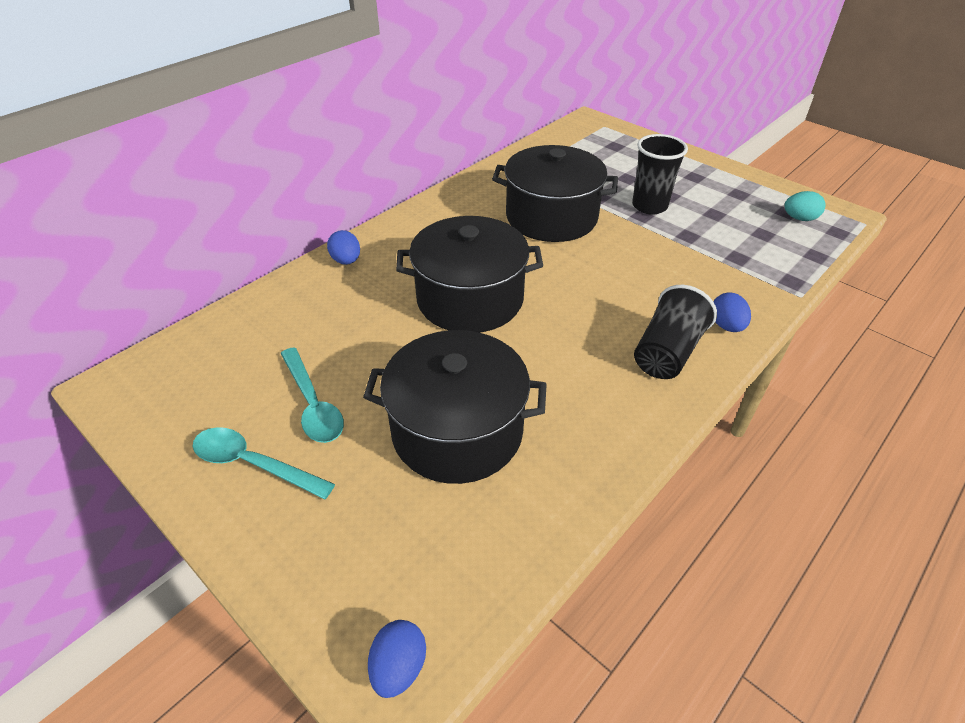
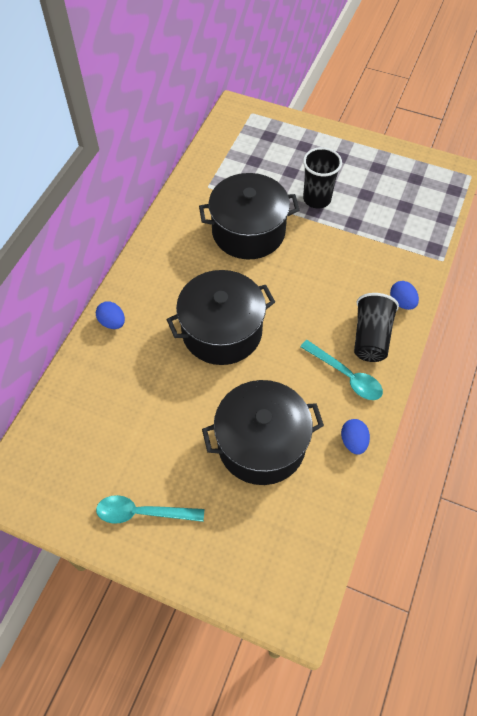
camera: 20 degrees left, 15 degrees up
turquoise spoon [281,347,344,443] -> turquoise spoon moved to [300,340,383,400]
blue egg [368,620,426,698] -> blue egg moved to [341,419,370,455]
turquoise egg [784,191,826,221] -> none

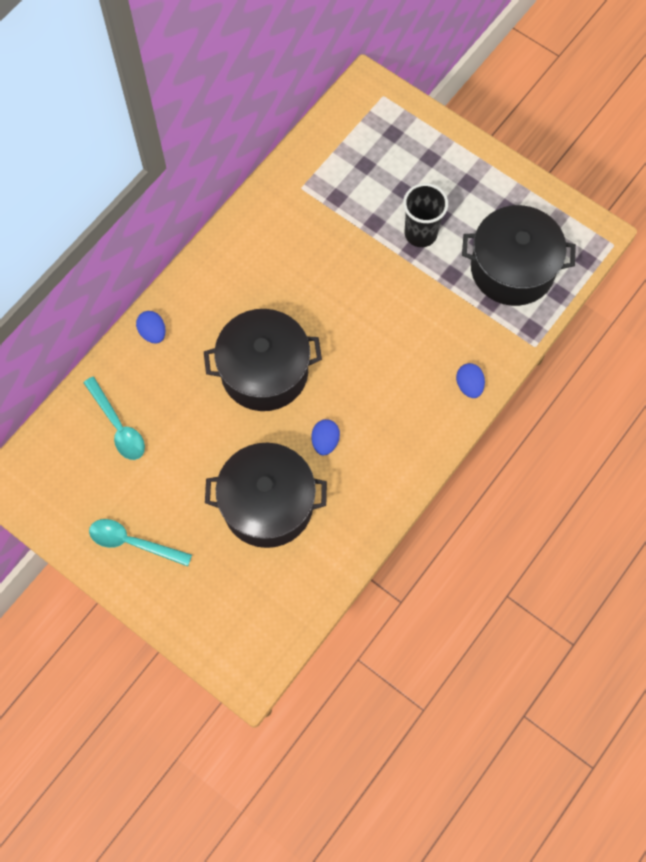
camera: 15 degrees right, 10 degrees up
black pot [199,173,299,259] -> black pot moved to [462,205,576,306]
turquoise spoon [300,340,383,400] -> turquoise spoon moved to [83,377,145,460]
blue egg [341,419,370,455] -> blue egg moved to [312,419,340,455]
black cup [354,293,399,362] -> none

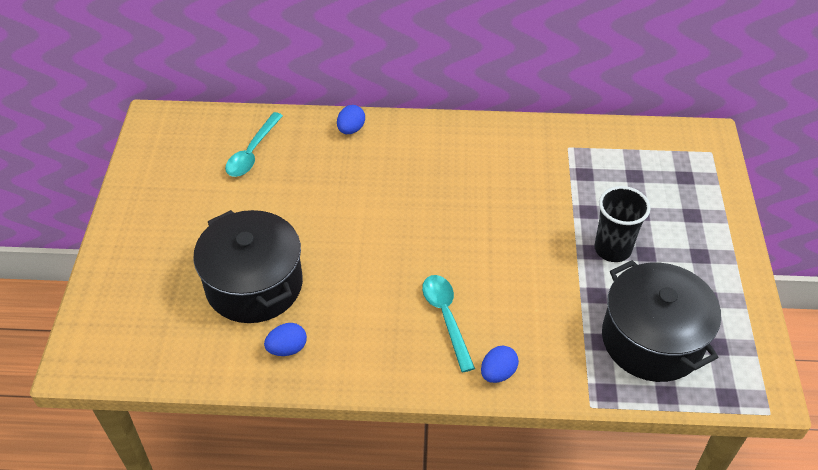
camera: 55 degrees right, 20 degrees down
turquoise spoon [89,519,192,566] -> turquoise spoon moved to [422,275,475,372]
black pot [204,309,322,411] -> none
blue egg [312,419,340,455] -> blue egg moved to [264,323,307,356]

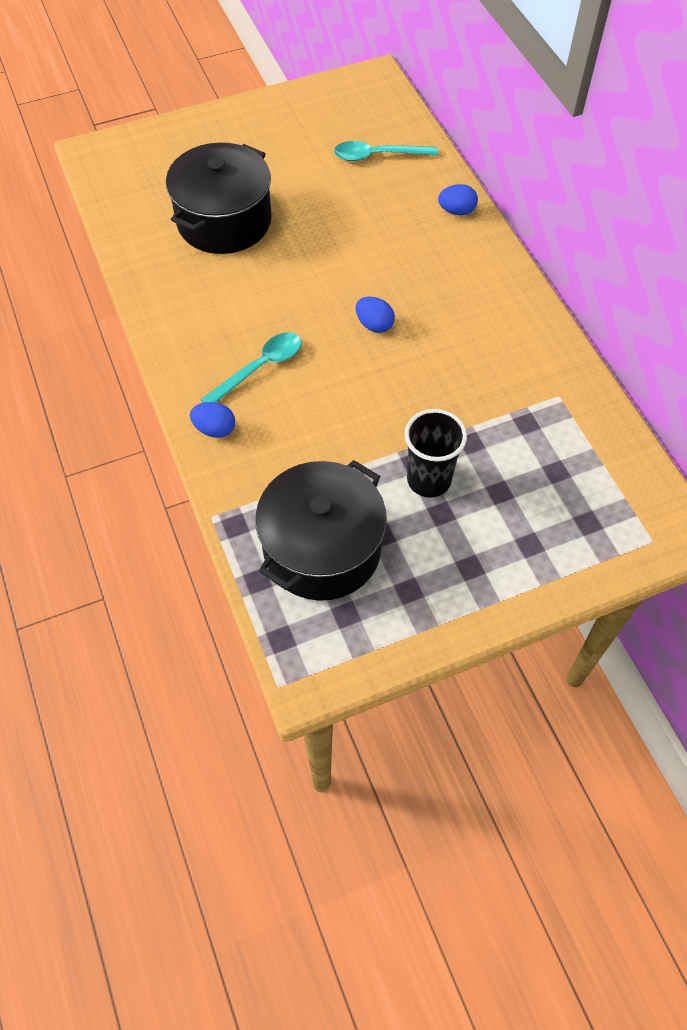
camera: 65 degrees right, 10 degrees up
blue egg [264,323,307,356] -> blue egg moved to [356,297,395,333]

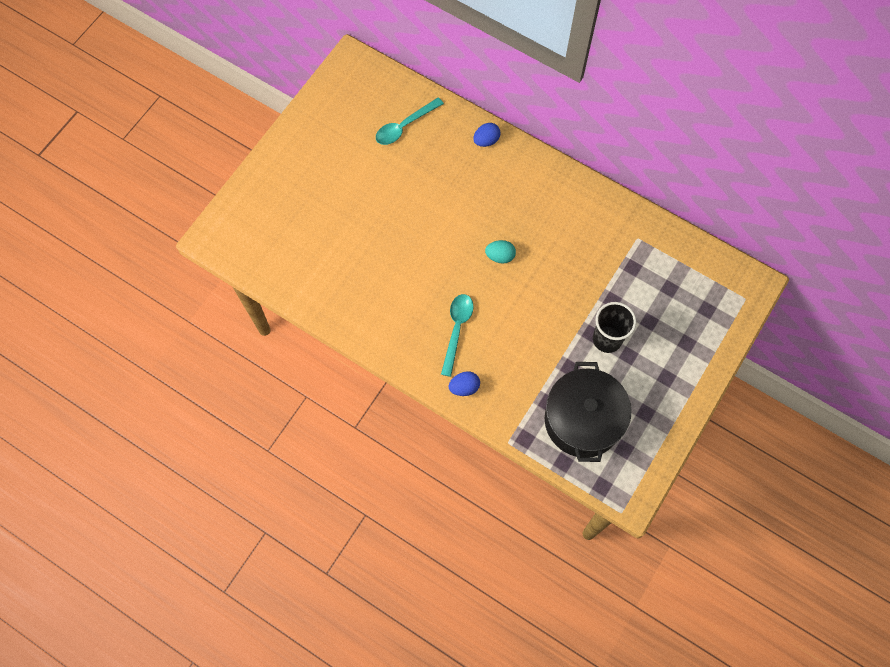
camera: 35 degrees left, 10 degrees up
black pot [166,142,272,254] -> none
blue egg [356,297,395,333] -> turquoise egg [485,240,516,264]

